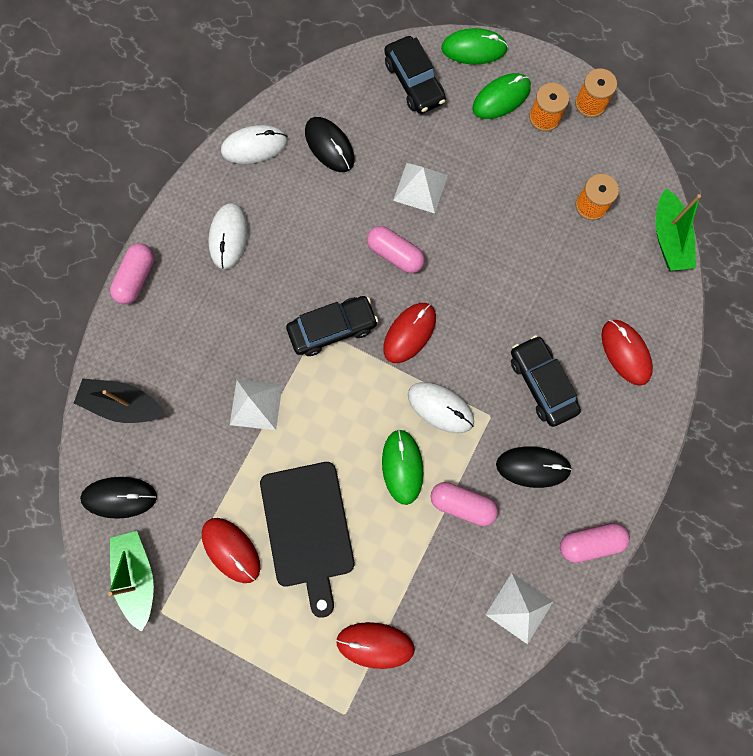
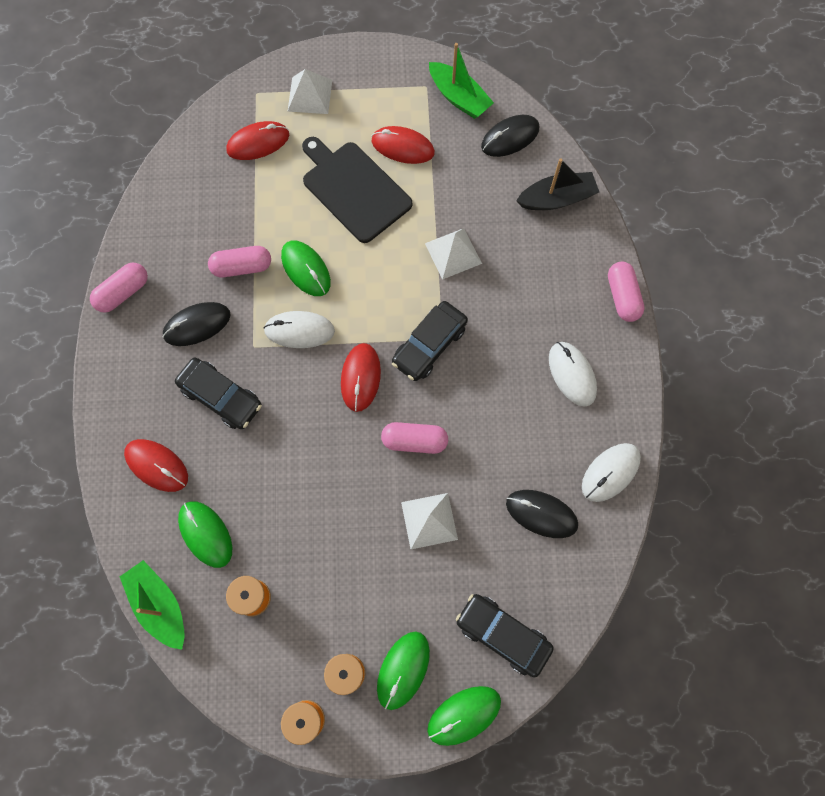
camera: 150 degrees right, 5 degrees down
white pyramid [486,573,554,644] -> white pyramid moved to [287,69,332,114]
none -> green mouse [178,501,233,568]

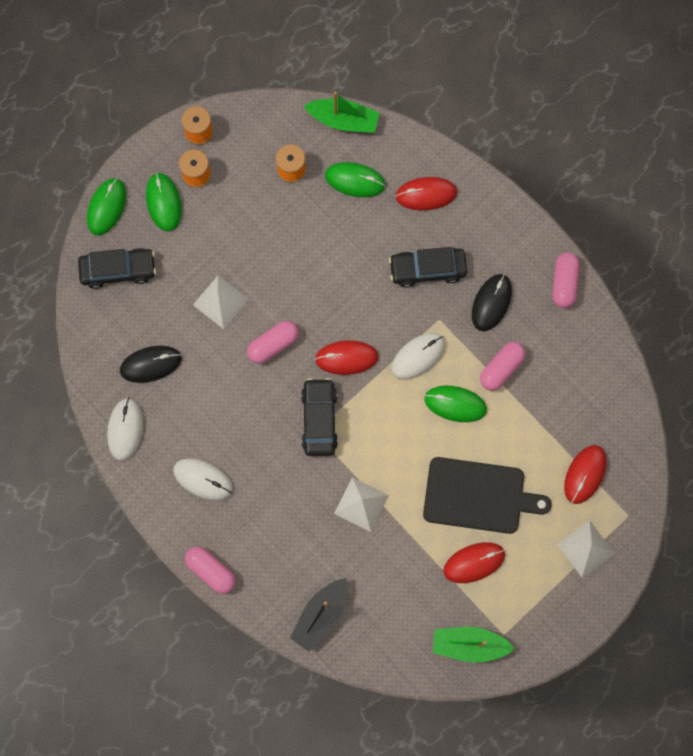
camera: 140 degrees right, 5 degrees up
red mouse [341,343,381,412] -> red mouse turned 60 degrees counterclockwise [315,341,379,375]
black mouse [481,115,539,157] -> none

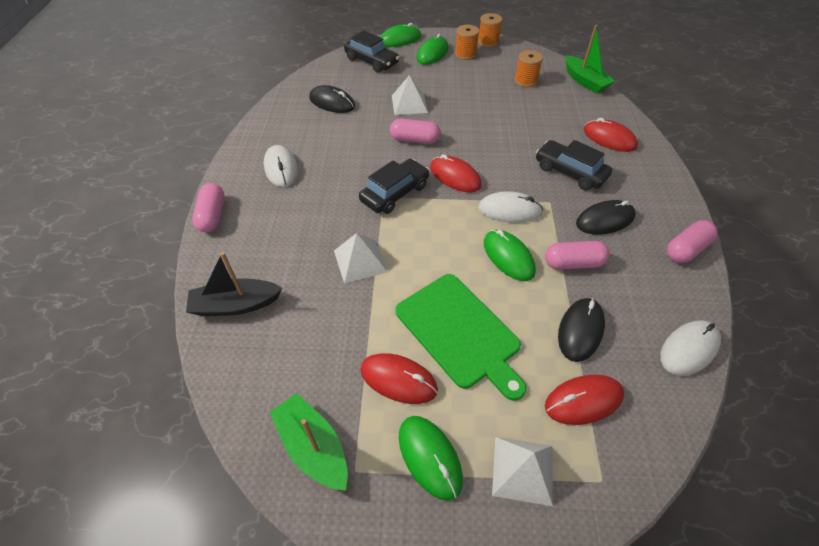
camera: 45 degrees right, 25 degrees down
white mouse [107,397,143,461] -> white mouse moved to [660,320,721,376]
green mouse [325,162,386,197] -> green mouse moved to [399,416,463,501]
black cutting board [423,457,552,534] -> green cutting board [395,274,527,401]
none -> black mouse [558,298,605,362]

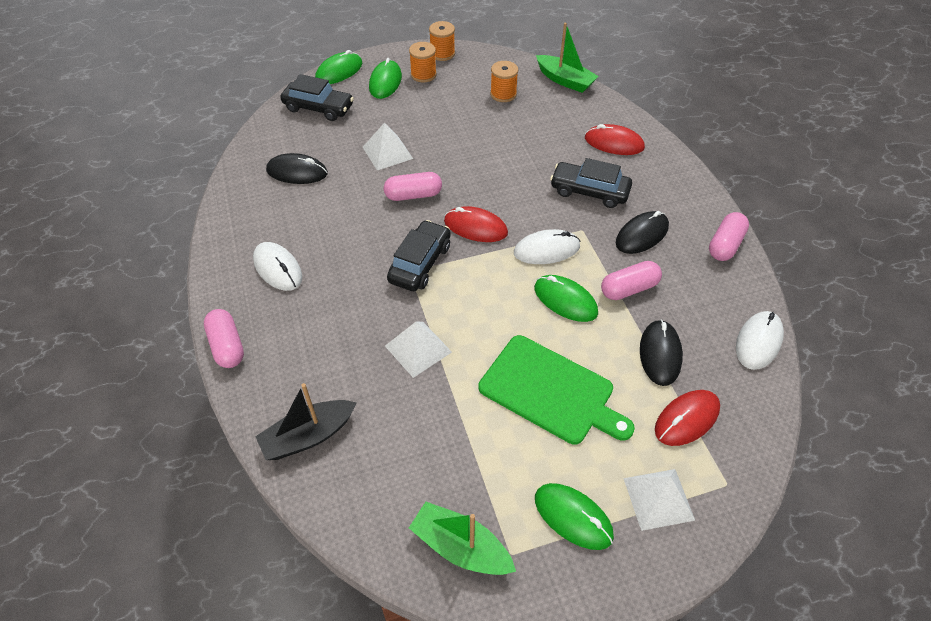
camera: 20 degrees left, 0 degrees up
red mouse [360,353,438,404] -> none

